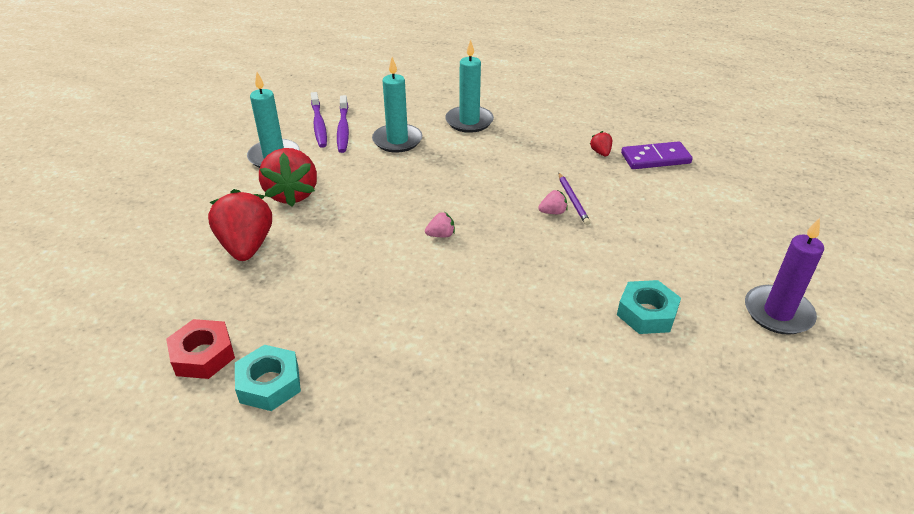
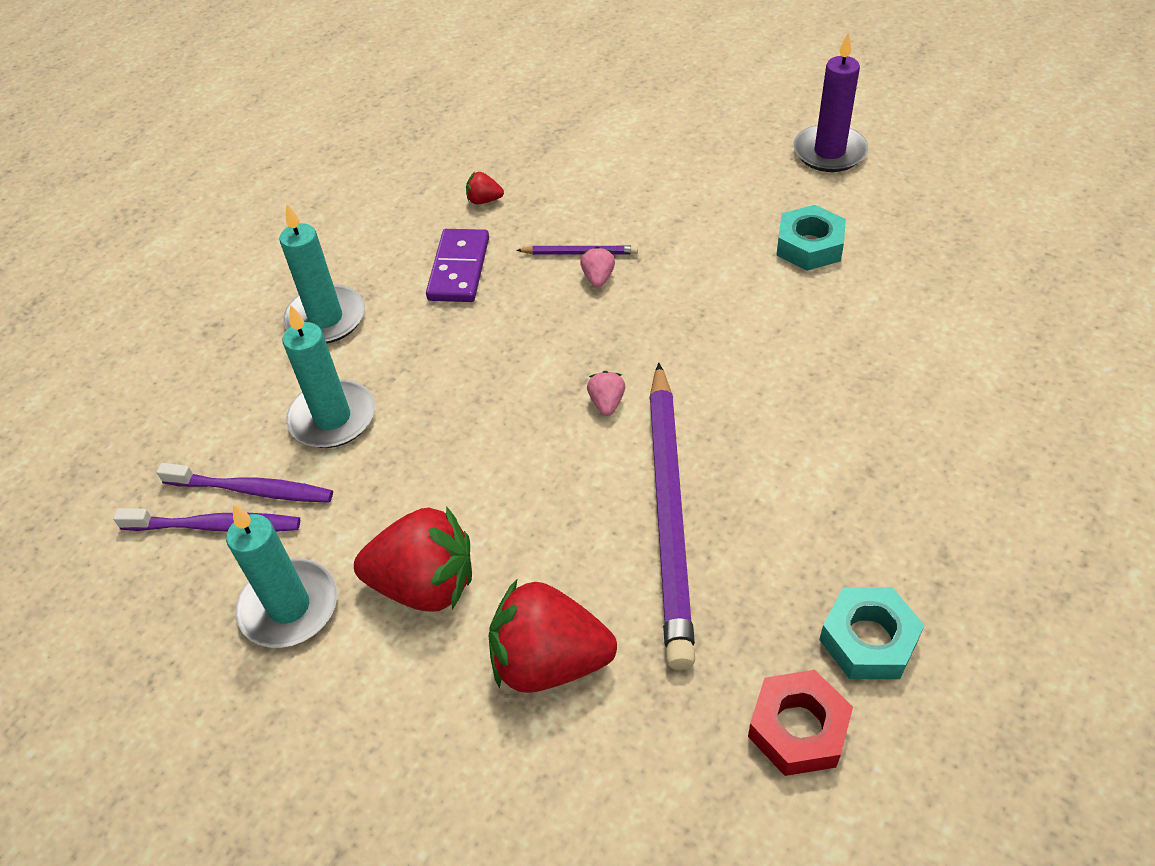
camera: 70 degrees left, 10 degrees up
purple domino [621,141,693,169] -> purple domino moved to [426,229,489,302]
none -> purple pencil [649,363,695,670]

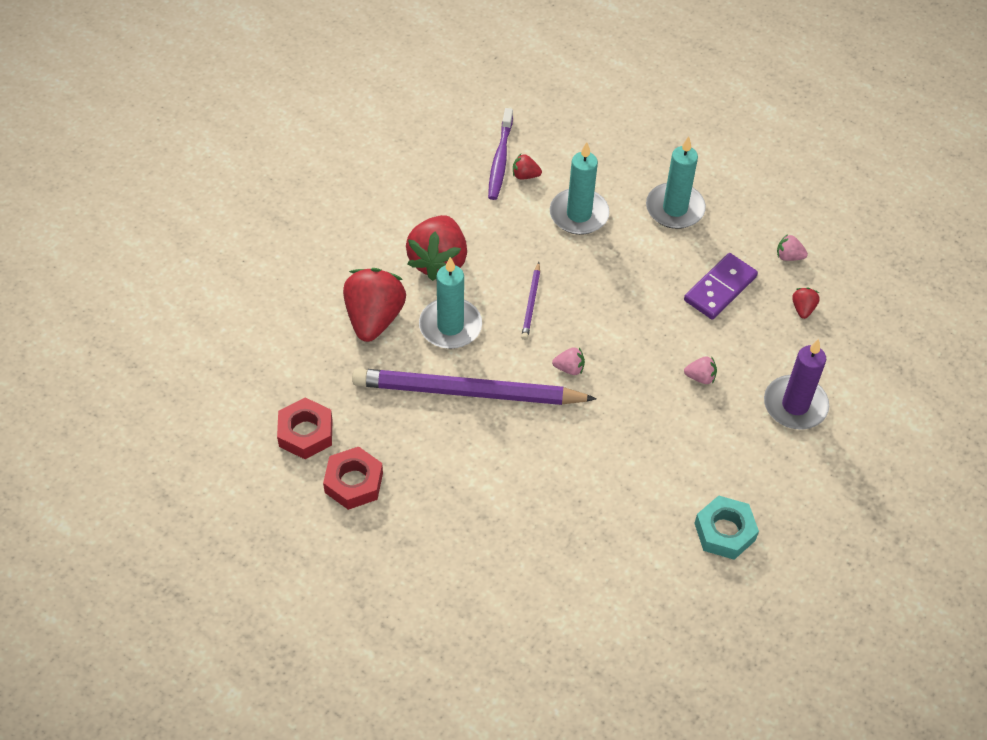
camera: 90 degrees right, 5 degrees up
purple toothbrush [157,463,333,503] -> red strawberry [513,154,542,179]
turquoise candle [226,504,337,648] -> turquoise candle moved to [419,257,482,349]
purple domino [426,229,489,302] -> purple domino turned 60 degrees counterclockwise [684,253,758,320]
purple pencil [516,245,638,255] -> purple pencil moved to [521,262,540,340]
purple candle [793,32,868,172] -> purple candle moved to [764,339,829,430]
turquoise nut [819,587,924,679] -> red nut [323,447,383,510]
none -> pink strawberry [777,234,808,261]

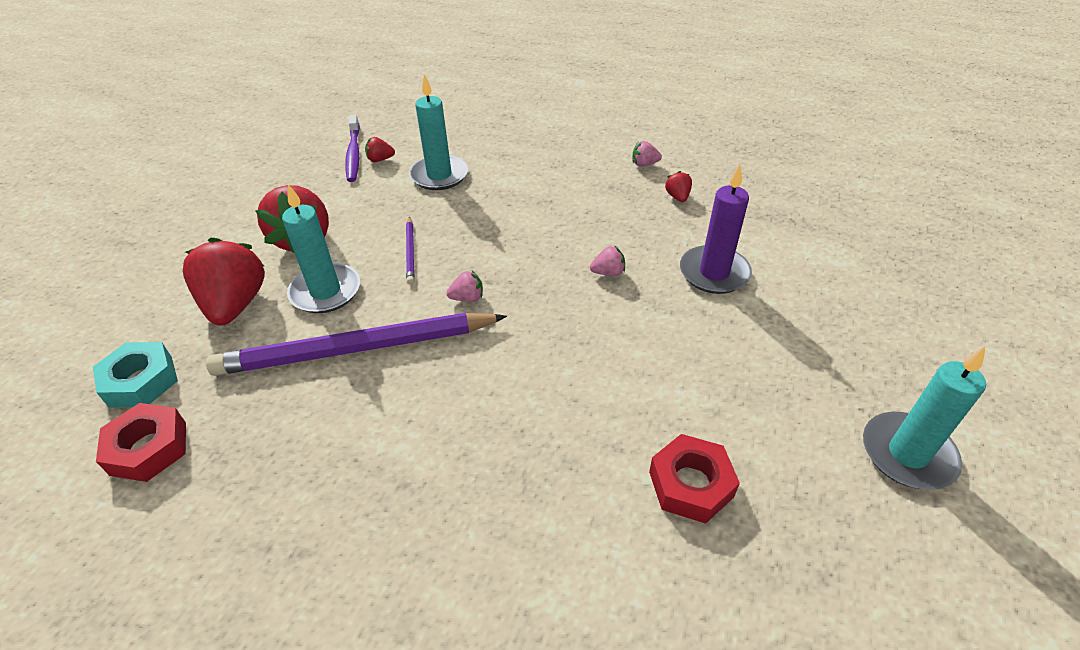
camera: 15 degrees left, 10 degrees down
red nut [323,447,383,510] -> red nut moved to [649,434,740,523]
turquoise candle [646,136,706,229] -> turquoise candle moved to [863,346,986,490]
purple domino [684,253,758,320] -> none
turquoise nut [694,495,759,560] -> turquoise nut moved to [93,342,178,408]

